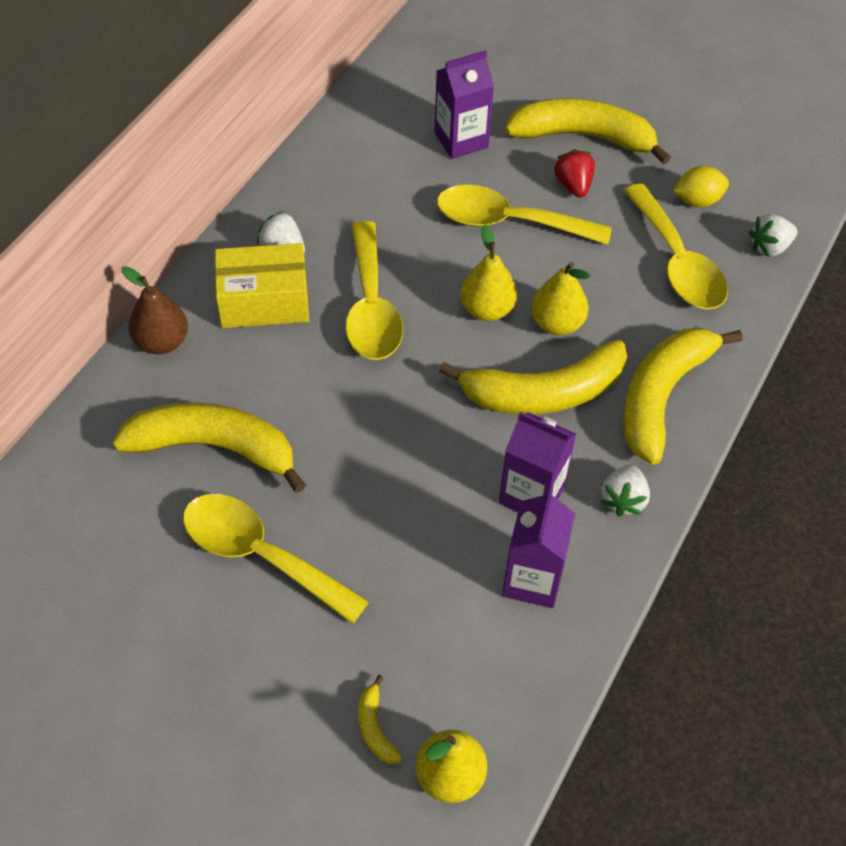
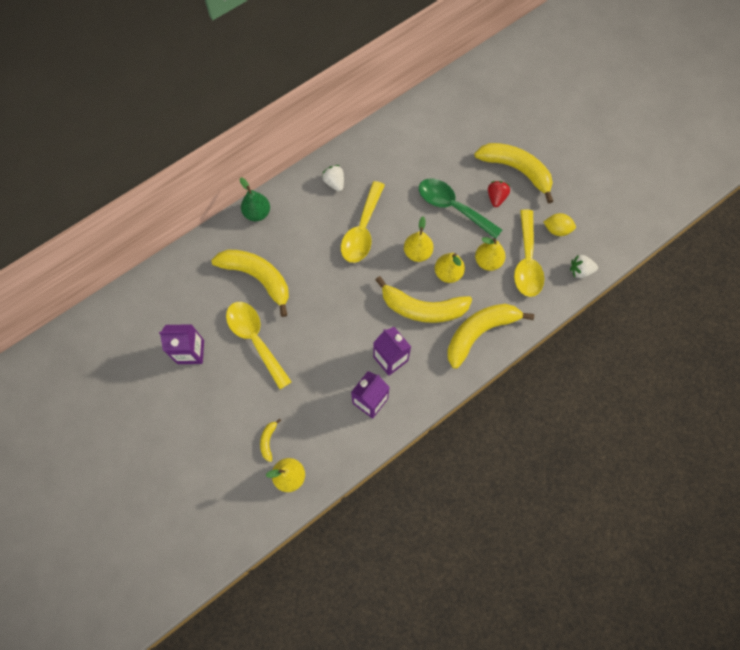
camera: 25 degrees right, 15 degrees up
brown pear [121,266,188,354] -> green pear [240,177,270,221]
yellow box [215,243,309,328] -> none
purple carton [434,50,494,159] -> purple carton moved to [159,324,204,364]
yellow spoon [437,185,612,245] -> green spoon [419,179,502,239]
white strawberry [601,465,650,517] -> none
none -> yellow pear [475,237,505,271]

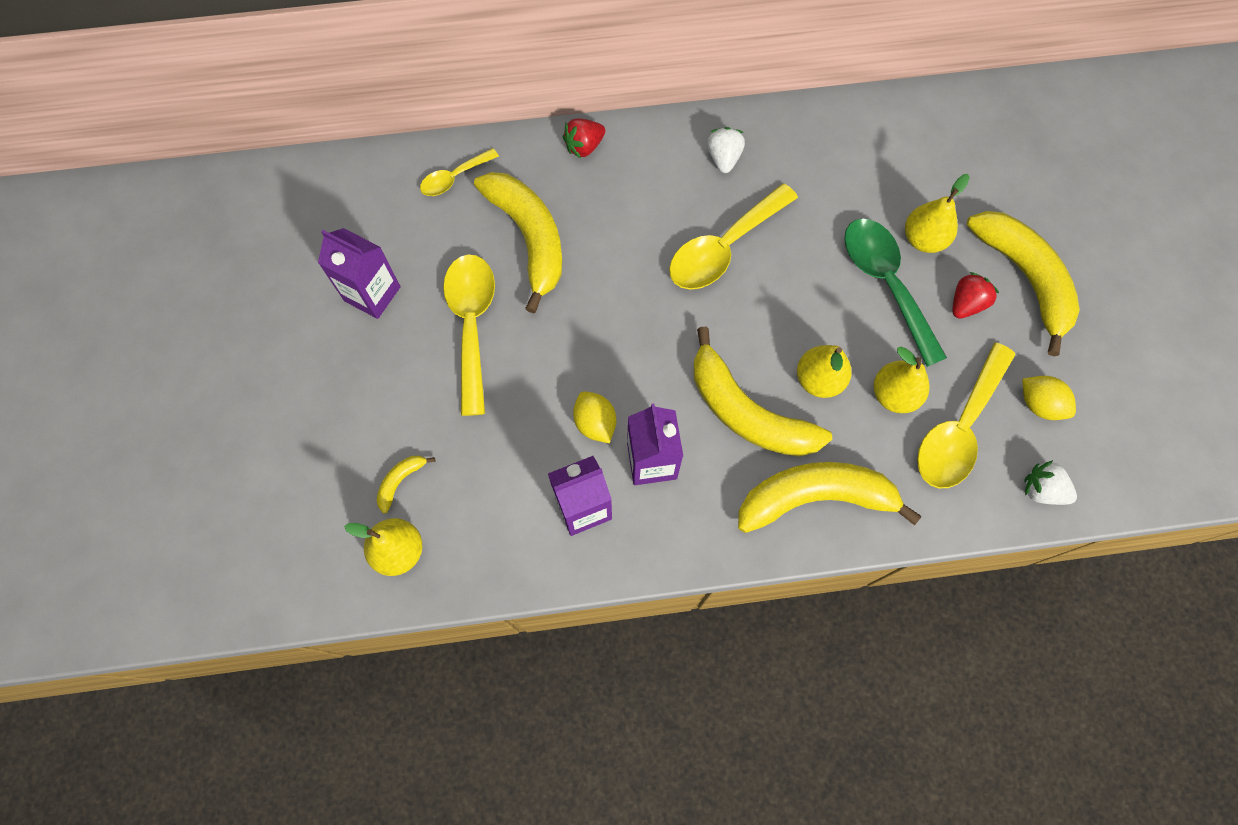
camera: 30 degrees right, 0 degrees up
green pear [240,177,270,221] -> red strawberry [563,119,605,158]
yellow pear [404,216,434,262] -> yellow pear moved to [905,174,970,253]
none -> yellow spoon [420,148,499,196]
none -> yellow lemon [573,391,616,443]

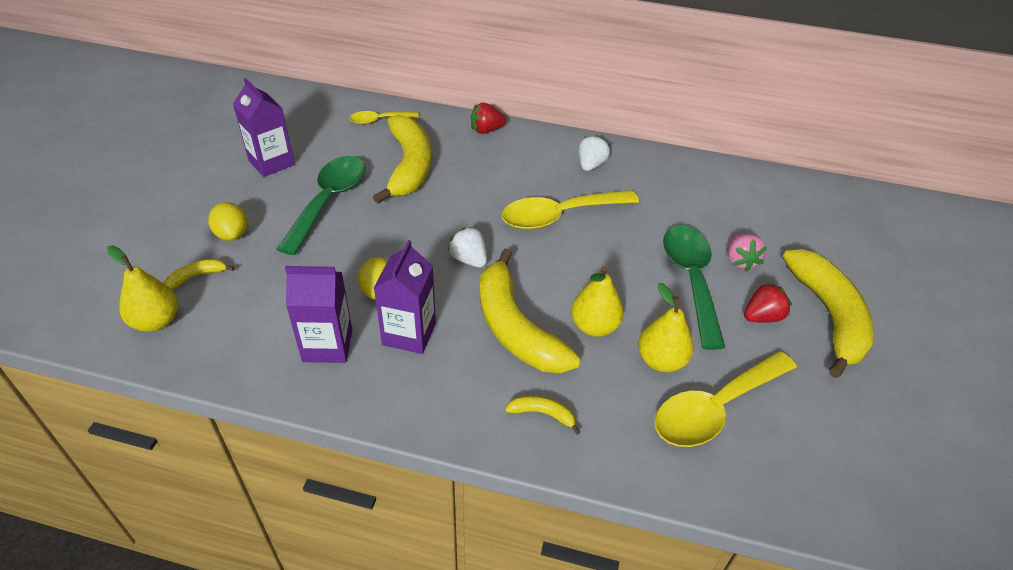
camera: 20 degrees right, 25 degrees down
yellow spoon [443,254,495,416] -> green spoon [276,156,365,255]
yellow banana [738,462,921,533] -> yellow banana [505,395,580,434], size x0.42
yellow pear [905,174,970,253] -> pink strawberry [728,234,767,272]
yellow lemon [1022,376,1076,420] -> yellow lemon moved to [208,202,247,241]
white strawberry [1024,460,1077,505] -> white strawberry moved to [447,226,487,268]

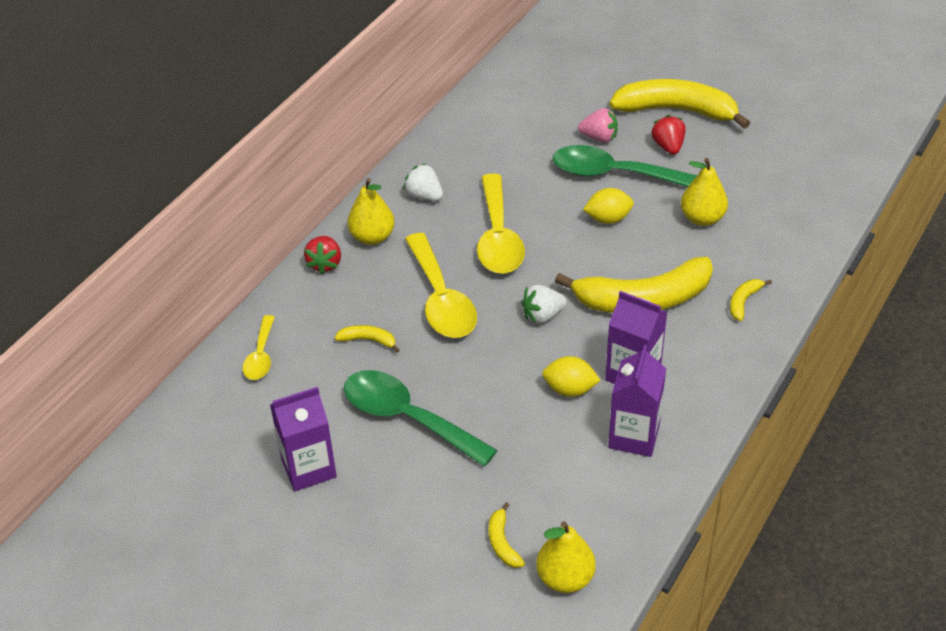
camera: 70 degrees left, 0 degrees up
yellow lemon [208,202,247,241] -> yellow lemon moved to [583,188,634,224]
yellow banana [373,115,431,204] -> yellow banana [334,325,399,353], size x0.42
yellow pear [571,266,624,337] -> yellow pear moved to [347,178,395,245]
yellow spoon [654,351,797,447] -> yellow spoon moved to [405,233,477,338]

